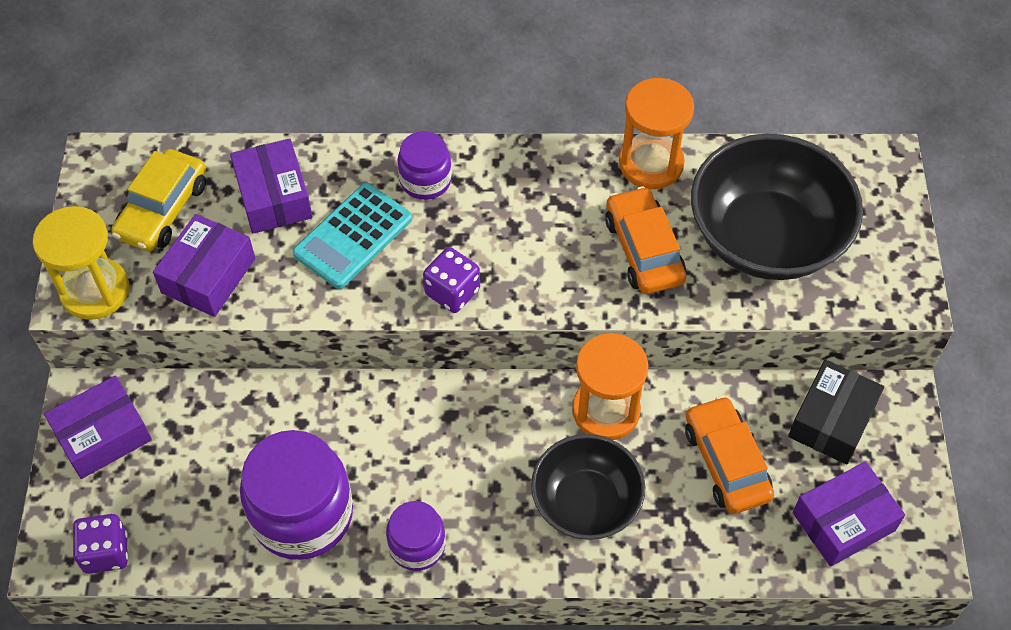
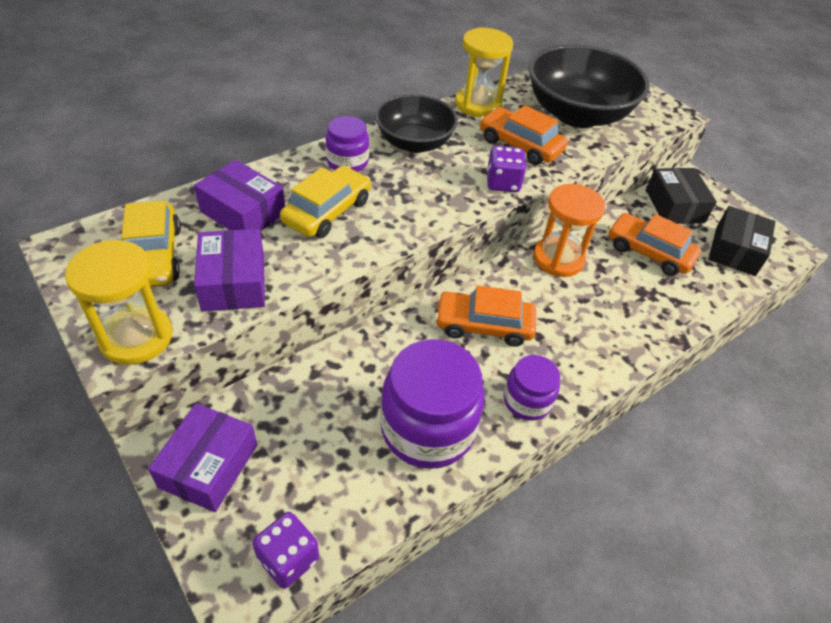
camera: 40 degrees left, 10 degrees down
turquoise calculator [292,183,412,289] -> yellow car [280,166,371,238]
purple dice [423,247,480,313] -> purple dice moved to [487,146,526,192]
black bowl [531,434,646,540] -> black bowl moved to [375,94,458,153]
orange hourglass [619,78,694,189] -> yellow hourglass [455,27,513,117]
purple box [793,461,905,567] -> black box [708,206,776,276]
none -> orange car [435,285,536,347]

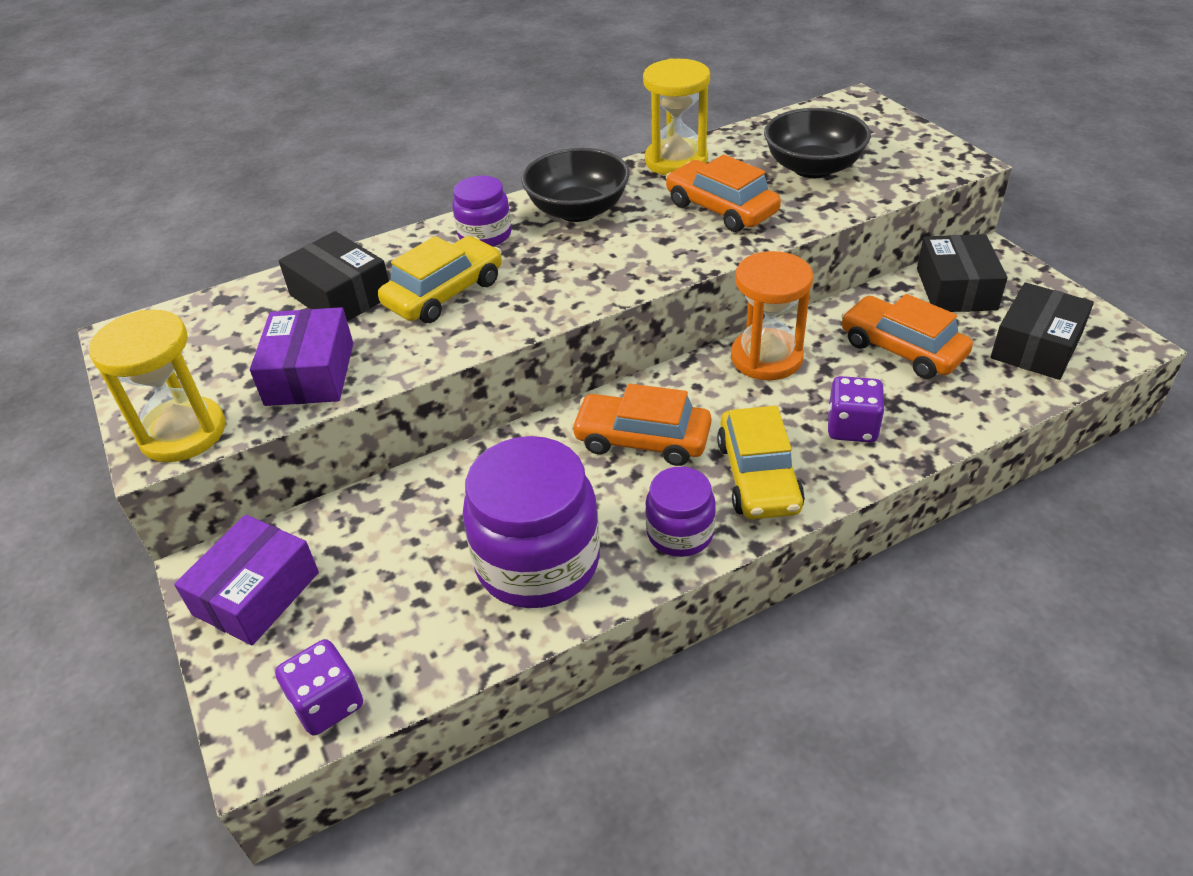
camera: 15 degrees right, 5 degrees down
yellow car [122,201,181,287] -> yellow car moved to [717,406,805,519]
purple box [194,160,285,231] -> black box [279,231,389,321]
purple dice [487,146,526,192] -> purple dice moved to [828,376,885,443]
black bowl [529,44,649,128] -> black bowl [764,108,871,178], size x0.64

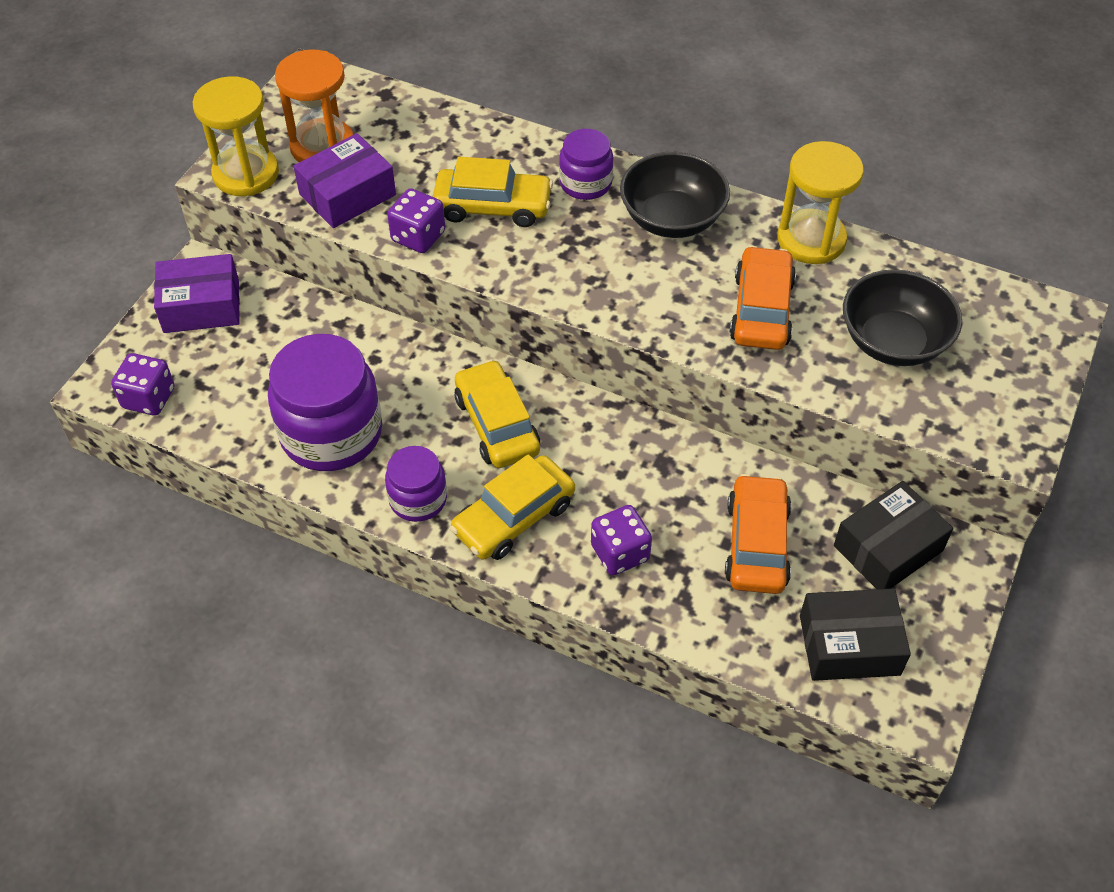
camera: 50 degrees right, 10 degrees up
black box [279,231,389,321] -> none
orange car [571,383,711,466] -> yellow car [454,360,540,468]
orange hourglass [731,251,813,380] -> orange hourglass moved to [275,49,354,162]
none -> purple dice [387,188,445,253]

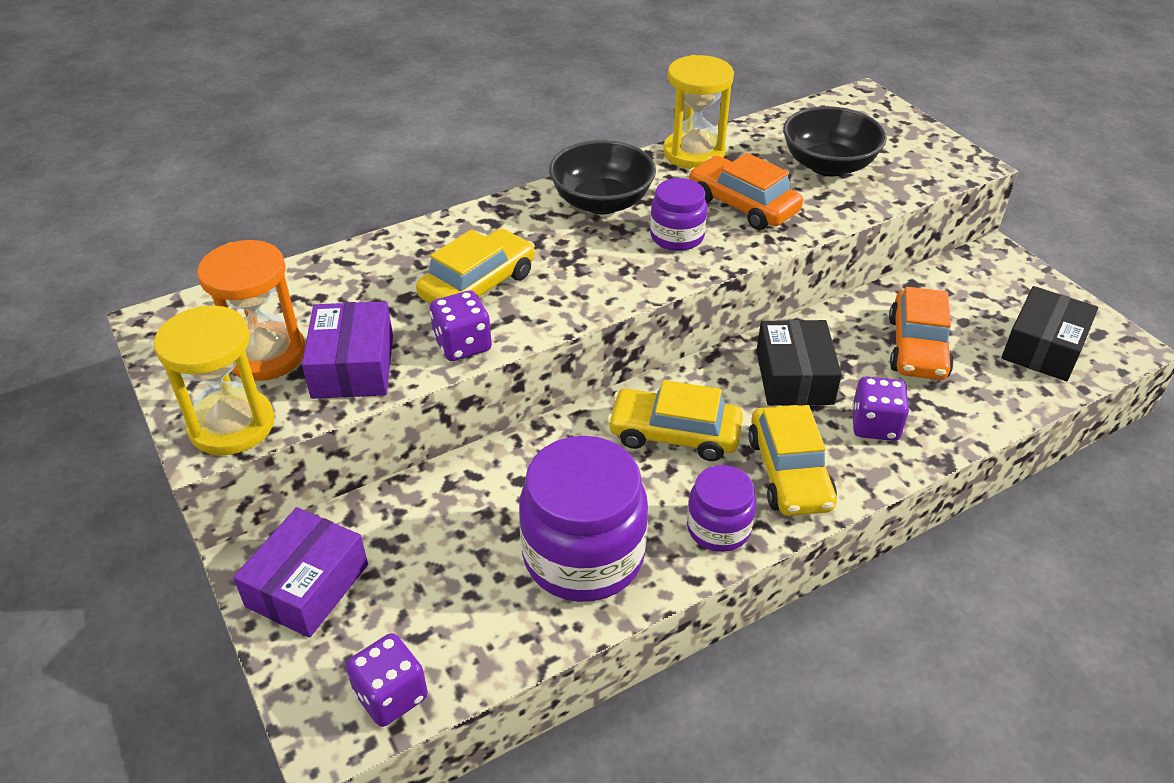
camera: 55 degrees left, 10 degrees down
purple jar [559,129,614,200] -> purple jar moved to [650,178,707,251]
orange car [725,474,792,594] -> orange car turned 120 degrees counterclockwise [889,287,954,380]
black box [834,481,953,589] -> black box moved to [756,320,842,406]

